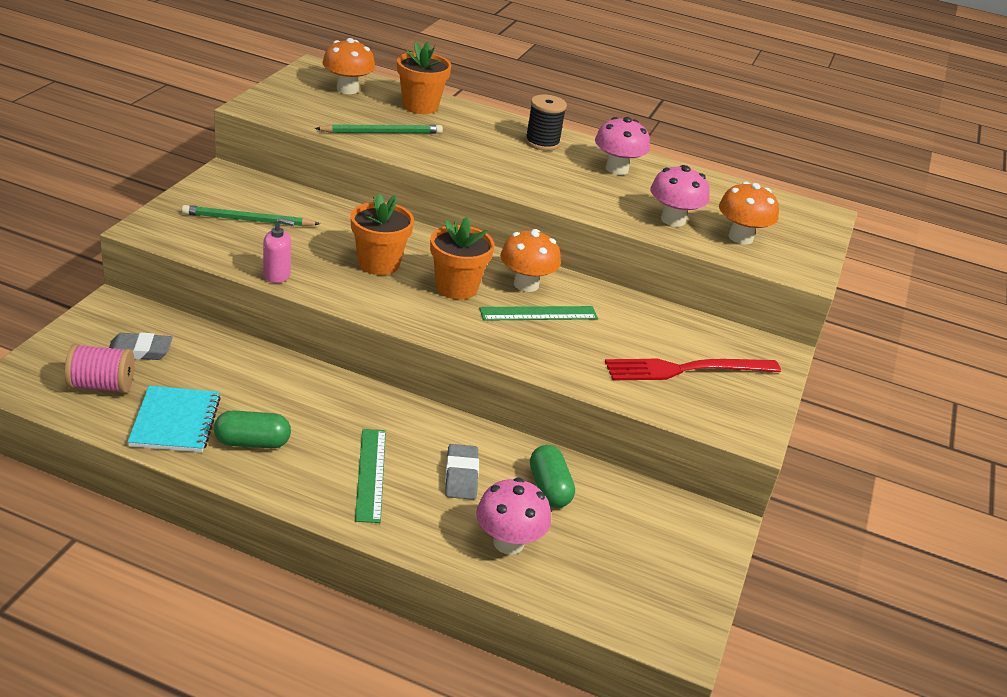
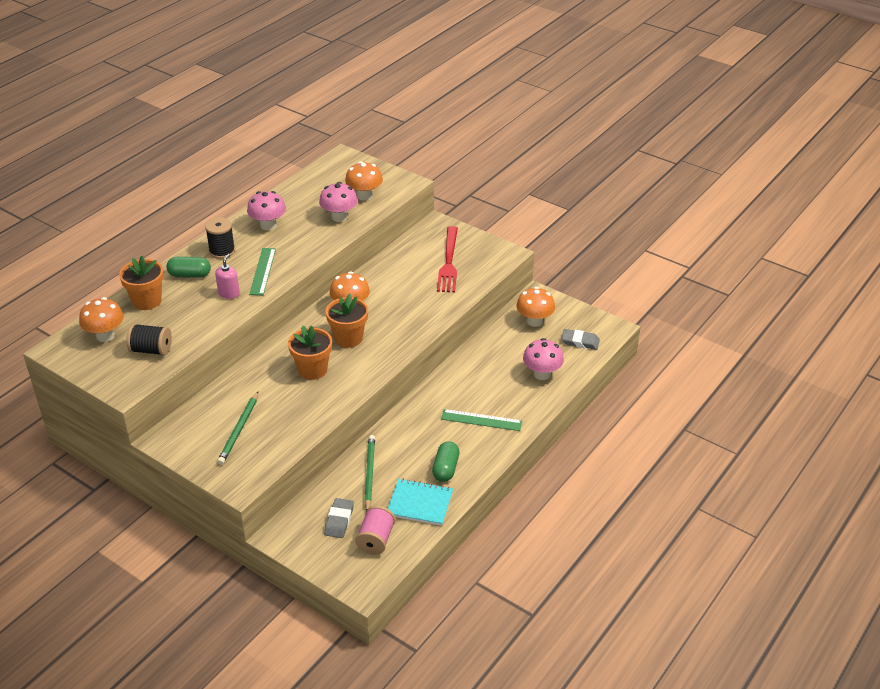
camera: 70 degrees left, 5 degrees up
pink soap dispenser [263,218,295,283] -> pink soap dispenser moved to [215,254,240,299]
green pencil [315,124,443,134] -> green pencil moved to [364,435,375,511]
grey eraser [445,444,479,500] -> grey eraser moved to [561,329,600,350]
green ruler [479,306,598,321] -> green ruler moved to [249,248,276,295]
green capsule [530,445,575,508] -> green capsule moved to [167,257,211,278]
none -> black spool [127,323,172,356]
none -> orange mushroom [516,287,555,327]

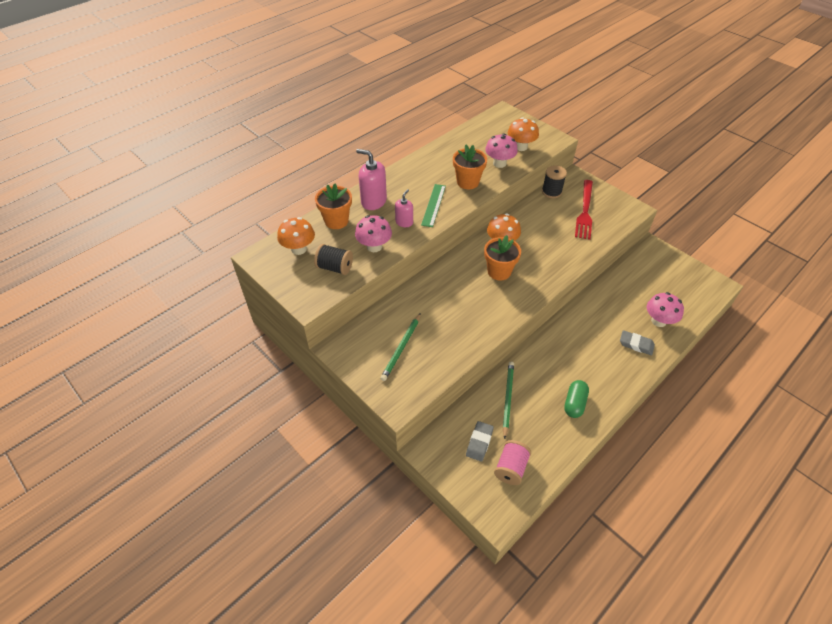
camera: 10 degrees right, 10 degrees up
green capsule [167,257,211,278] -> pink soap dispenser [356,149,387,210]
black spool [205,217,235,259] -> black spool moved to [542,165,567,198]
pink mushroom [247,191,286,231] -> pink mushroom moved to [355,215,392,252]
orange flower pot [288,325,332,380] -> orange flower pot moved to [453,145,487,189]
turquoise notebook [388,479,453,526] -> none
green ruler [441,409,522,431] -> none
orange mushroom [516,287,555,327] -> none
grey eraser [561,329,600,350] -> grey eraser moved to [620,330,655,355]

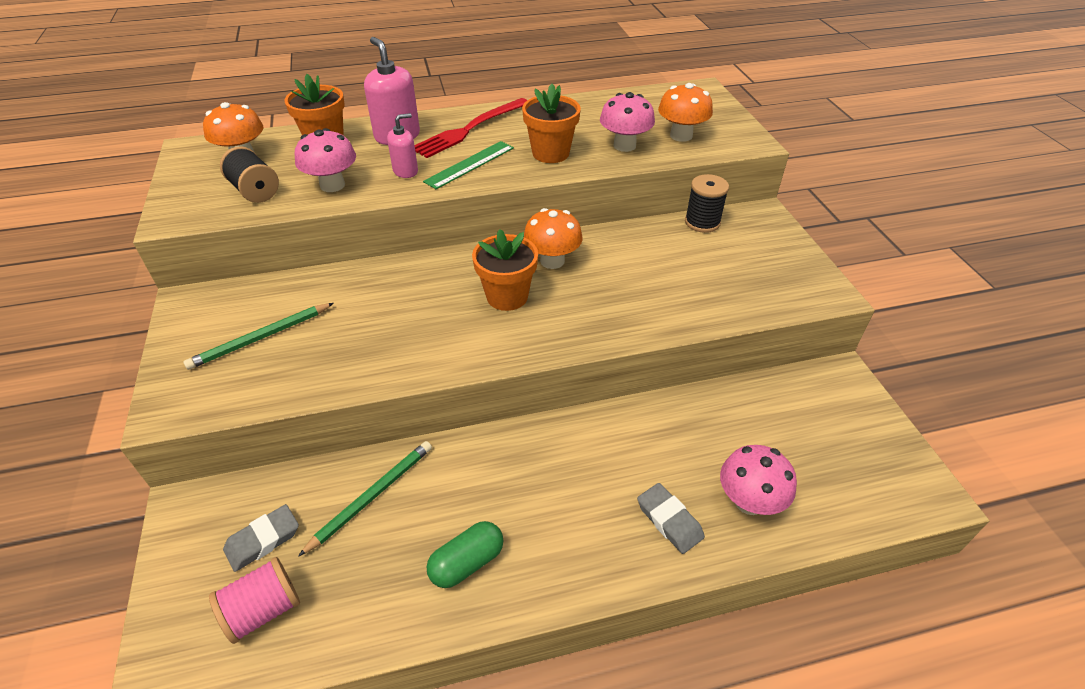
camera: 30 degrees right, 5 degrees down
red fork [575,180,593,240] -> red fork moved to [415,98,527,158]

